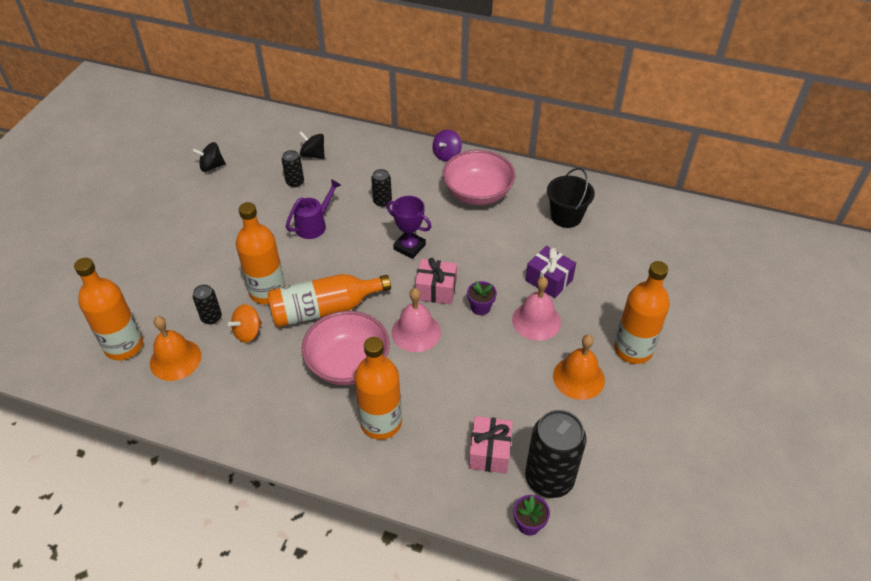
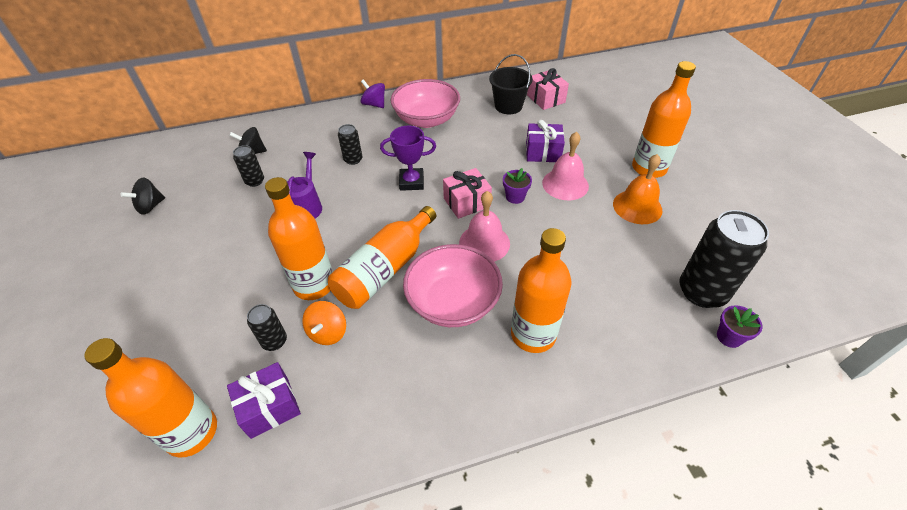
camera: 35 degrees left, 0 degrees up
orange bell [150,316,201,381] -> purple gift [227,362,301,439]
purple spinning top [433,129,462,161] -> purple spinning top turned 135 degrees clockwise [360,79,385,108]
pink gift [469,416,513,474] -> pink gift moved to [527,68,569,110]

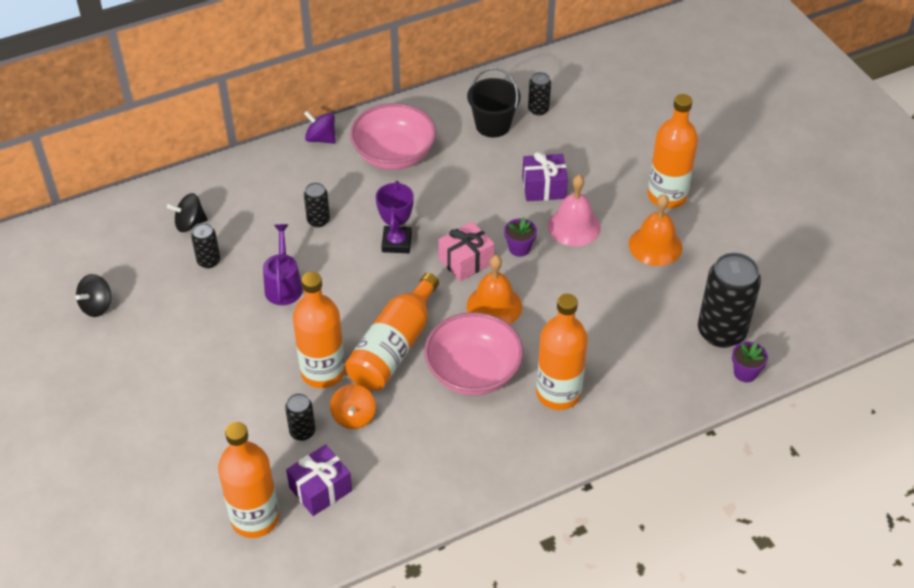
camera: 10 degrees left, 0 degrees up
purple trophy [380,126,436,191] -> purple trophy turned 75 degrees counterclockwise [376,181,414,253]
pink bell [459,191,510,262] -> orange bell [467,255,522,325]
pink gift [527,68,569,110] -> black can [528,72,551,116]

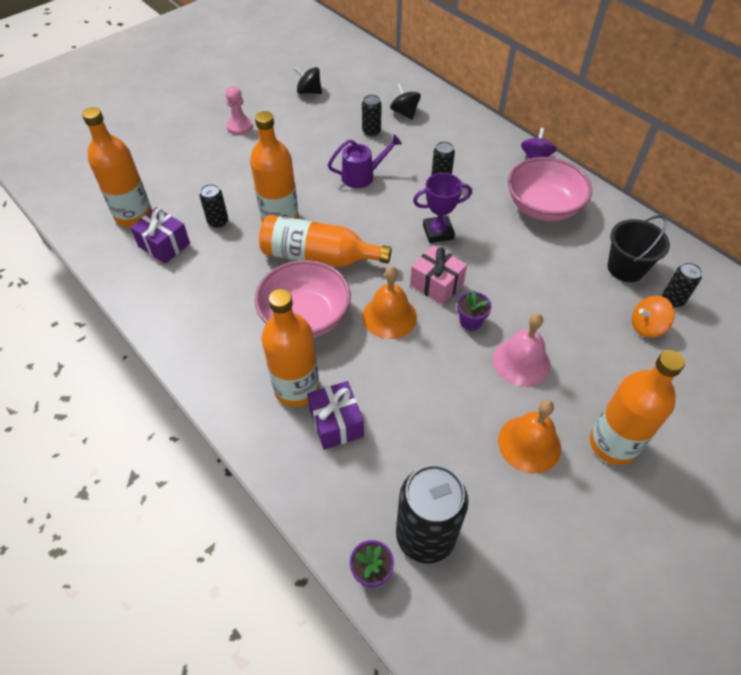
camera: 75 degrees right, 5 degrees up
orange spinning top [330,384,376,429] -> orange spinning top moved to [632,296,675,338]
purple gift [522,152,568,201] -> purple gift moved to [307,381,364,450]
none -> pink pawn [225,86,253,135]

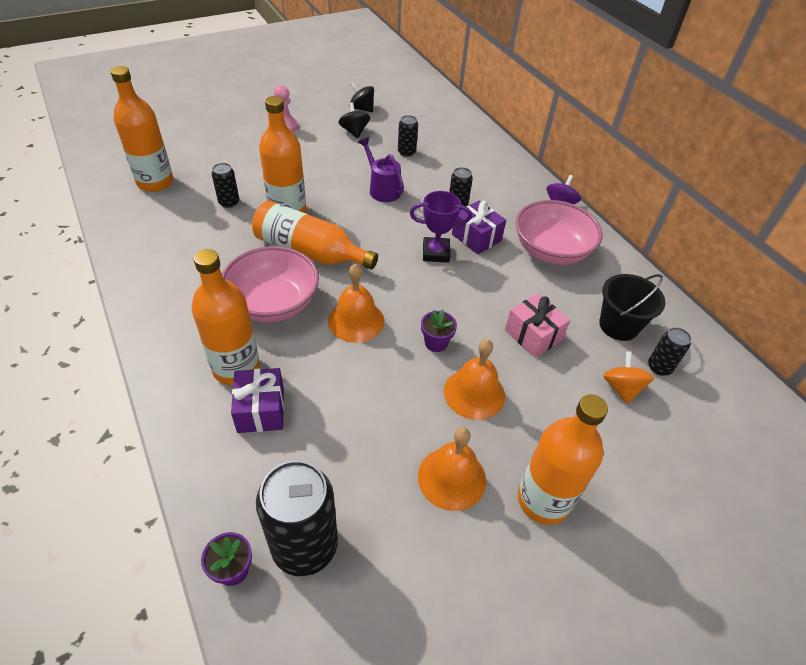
camera: 10 degrees right, 5 degrees down
purple gift [130,207,190,264] -> purple gift moved to [452,201,506,254]
purple watering can [328,134,402,188] -> purple watering can turned 120 degrees counterclockwise [358,137,404,202]
black spinning top [390,84,421,120] -> black spinning top moved to [339,102,370,138]
pink gift [410,245,467,305] -> pink gift moved to [505,293,570,358]
pink bell [493,313,551,387] -> orange bell [444,339,505,420]
orange spinning top [632,296,675,338] -> orange spinning top turned 90 degrees clockwise [603,352,654,404]

